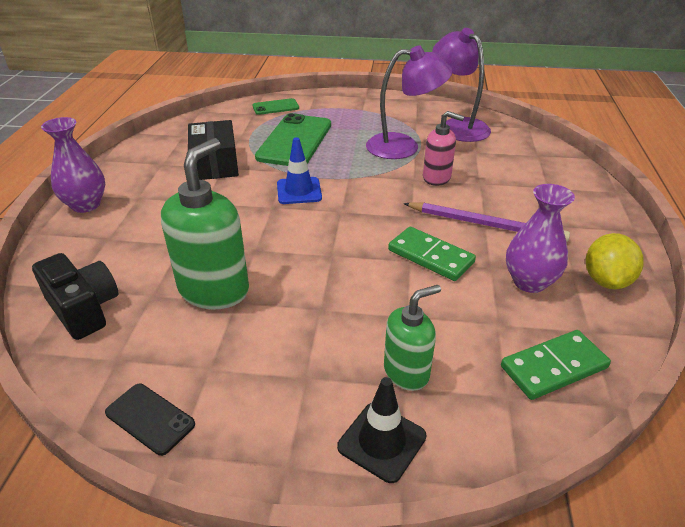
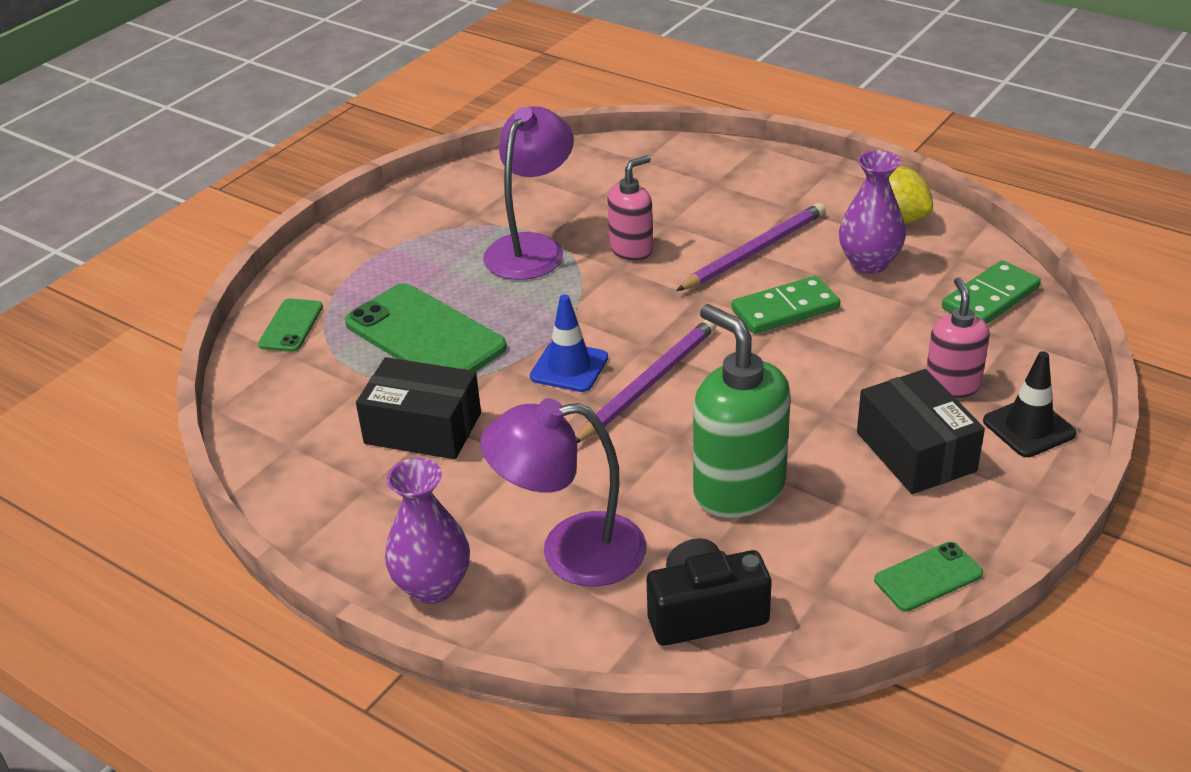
camera: 60 degrees left, 0 degrees up
black phone [105,384,195,456] -> green phone [874,542,983,612]
green soap dispenser [384,285,441,391] -> pink soap dispenser [926,277,990,398]
purple lamp [432,28,491,142] -> purple lamp moved to [480,398,647,586]
green domino [501,330,611,400] -> green domino turned 45 degrees clockwise [942,260,1041,324]
none -> purple pencil [576,320,717,443]
none -> black box [857,369,985,494]

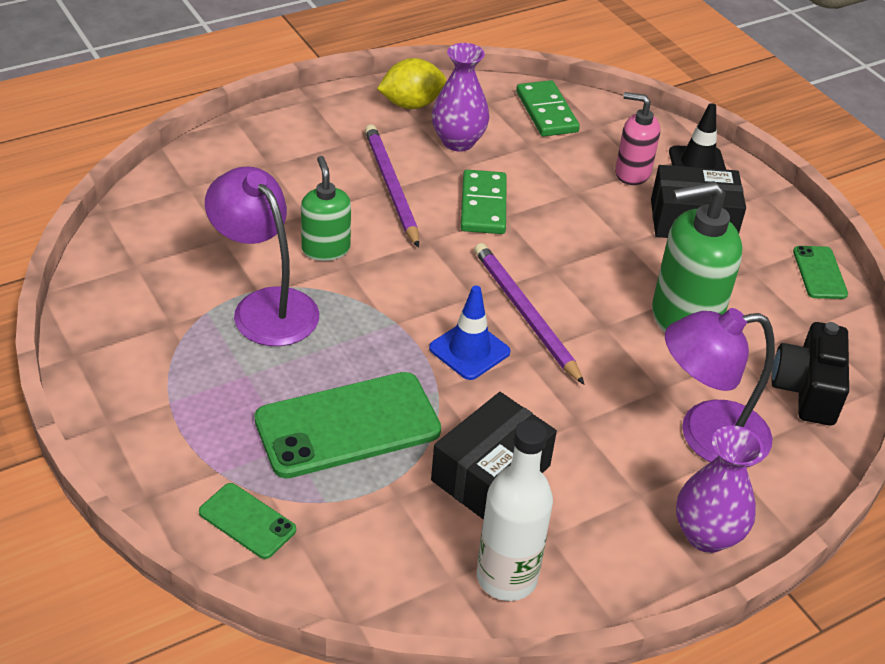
camera: 70 degrees left, 5 degrees up
purple lamp [480,398,647,586] -> purple lamp turned 60 degrees clockwise [665,308,775,467]
pink soap dispenser [607,155,653,261] -> green soap dispenser [301,156,351,261]
none -> white bottle [477,420,553,601]

